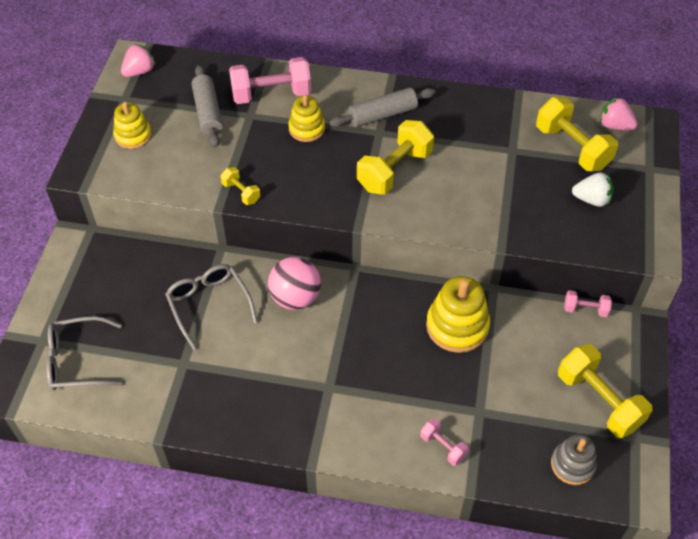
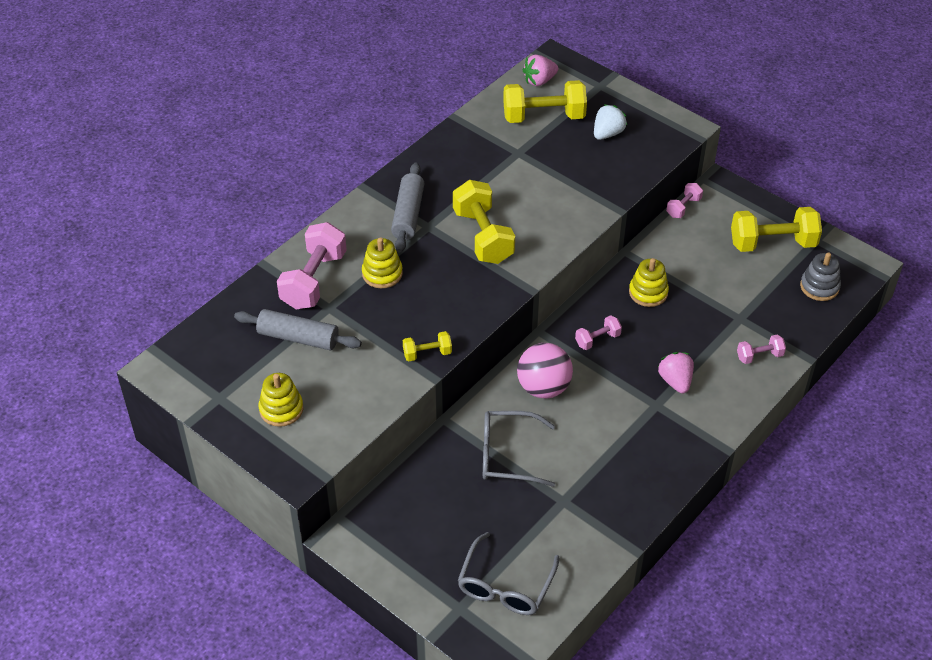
camera: 60 degrees left, 5 degrees down
pink strawberry [121,44,156,77] -> pink strawberry moved to [658,352,694,394]
yellow stacking toy [426,276,490,353] -> yellow stacking toy [629,258,669,307], size x0.64
none -> pink dumbbell [575,315,622,350]

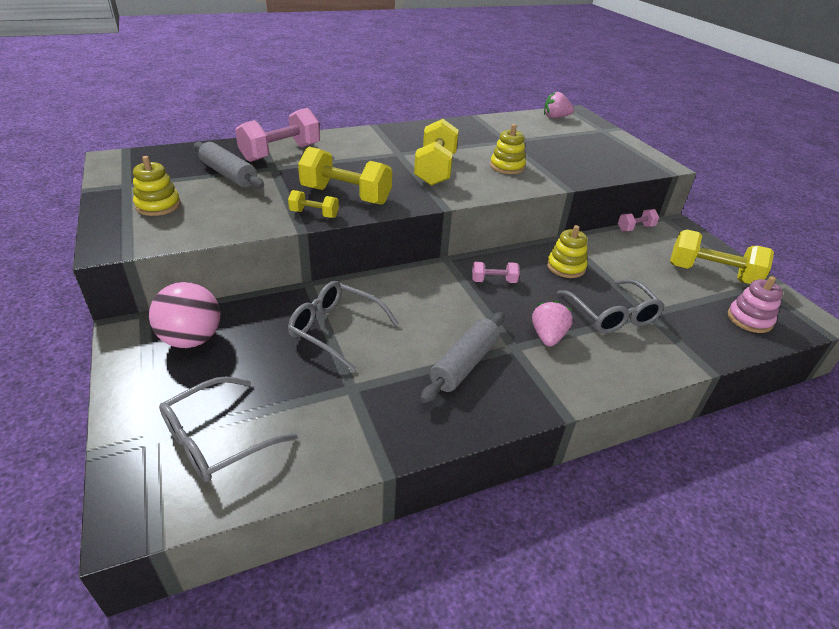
camera: 25 degrees right, 10 degrees down
yellow stacking toy [362,238,403,288] -> yellow stacking toy moved to [490,124,526,174]
grey rolling pin [391,162,424,253] -> grey rolling pin moved to [420,312,505,403]
yellow dumbbell [503,80,587,123] -> yellow dumbbell moved to [298,147,392,205]
pink ball [517,343,573,399] -> pink ball moved to [149,282,220,348]
white strawberry [594,104,627,140] -> none
pink dumbbell [737,334,786,364] -> none
grey stacking toy [800,253,841,301] -> pink stacking toy [728,276,783,333]
none -> grey glasses [557,279,665,334]

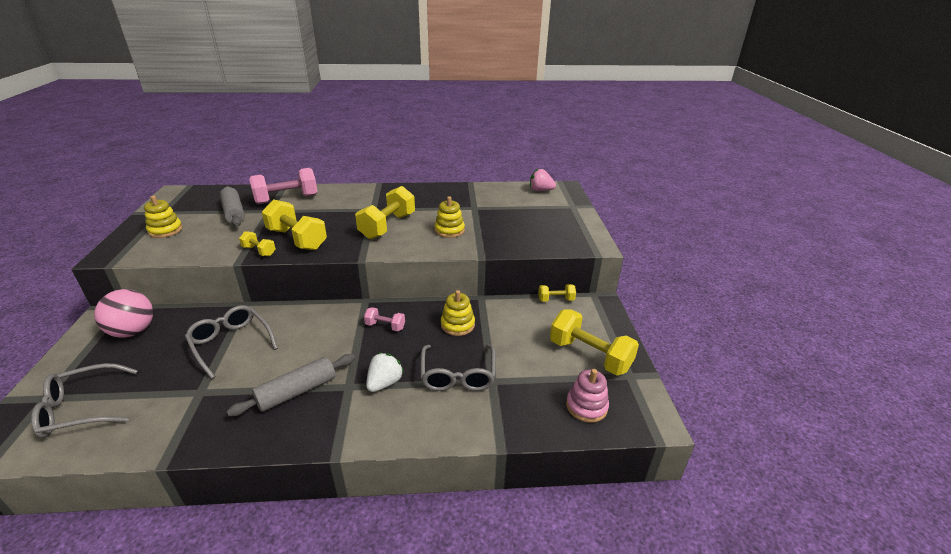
camera: 20 degrees right, 5 degrees down
pink strawberry [532,300,573,347] -> white strawberry [366,353,404,392]
pink dumbbell [618,209,659,231] -> yellow dumbbell [538,284,576,302]

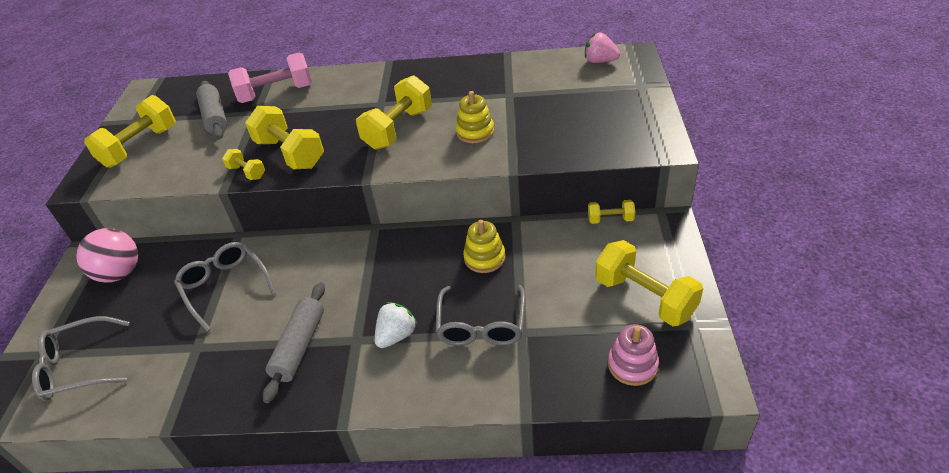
camera: 10 degrees right, 10 degrees up
yellow stacking toy [144,196,183,238] -> yellow dumbbell [84,95,176,168]
grey rolling pin [227,354,355,416] -> grey rolling pin turned 45 degrees counterclockwise [263,282,325,403]
pink dumbbell [364,307,405,331] -> none

